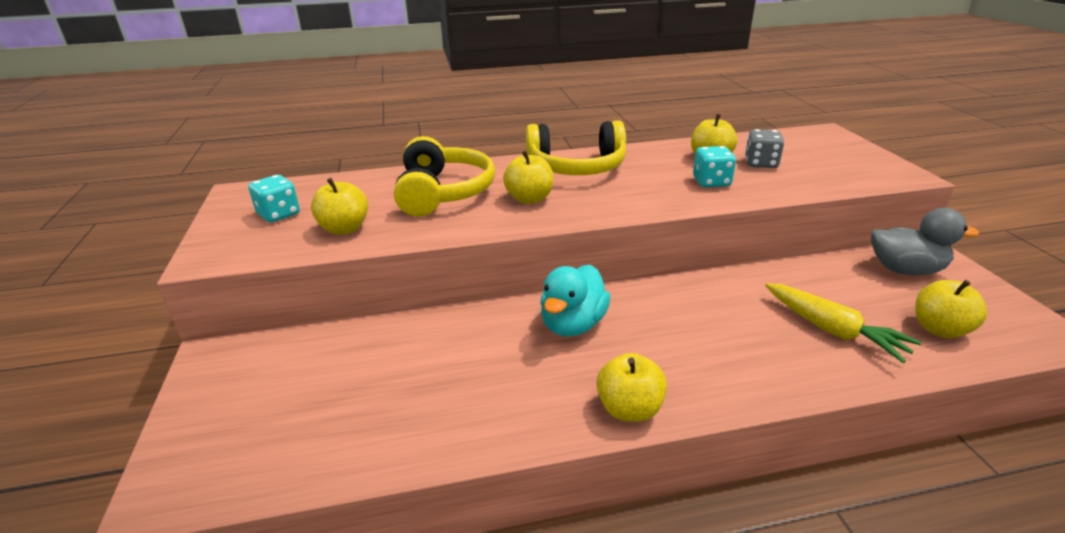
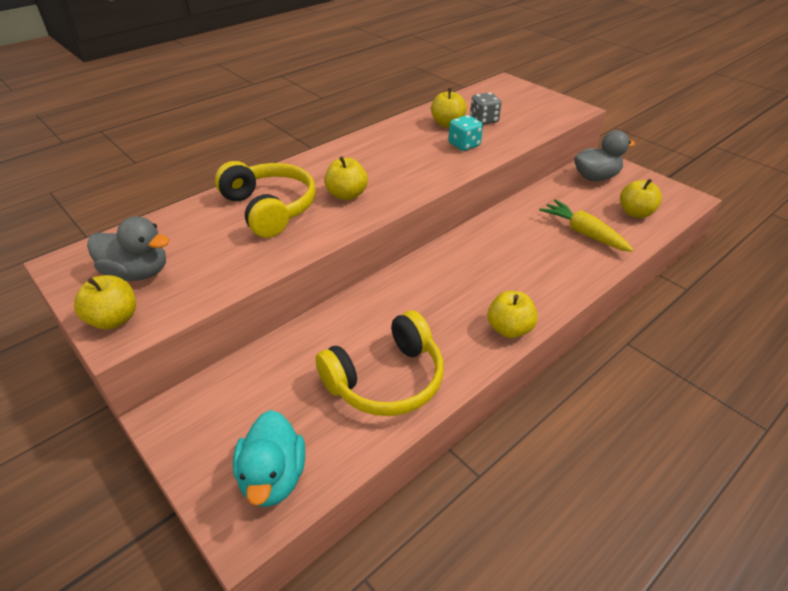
camera: 30 degrees left, 10 degrees up
turquoise dice [248,175,300,222] -> grey duck [87,216,169,281]
yellow apple [311,178,368,235] -> yellow apple moved to [74,275,136,330]
yellow headphones [526,120,626,175] -> yellow headphones moved to [315,311,444,416]
turquoise duck [540,265,611,337] -> turquoise duck moved to [233,410,305,507]
yellow carrot [765,283,922,363] -> yellow carrot turned 150 degrees counterclockwise [539,200,634,252]

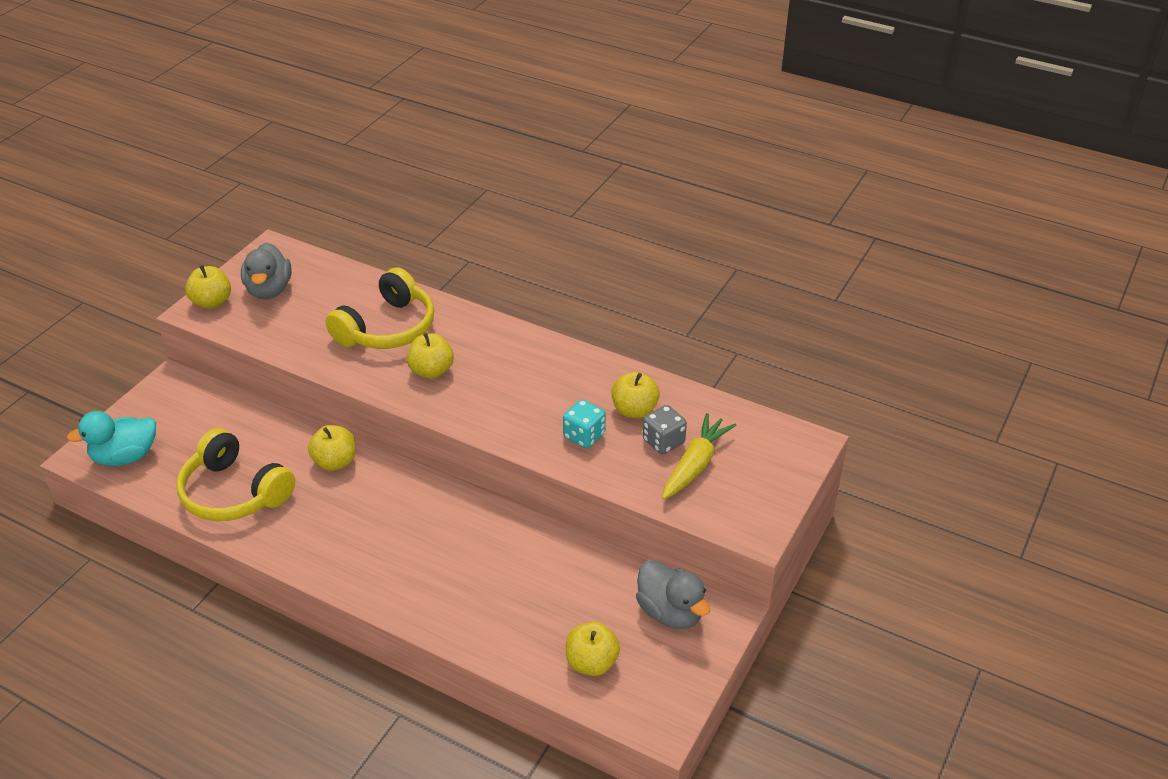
camera: 70 degrees right, 0 degrees up
yellow apple [488,291,538,338] -> yellow apple moved to [308,425,356,471]
yellow carrot [539,200,634,252] -> yellow carrot moved to [662,413,736,499]

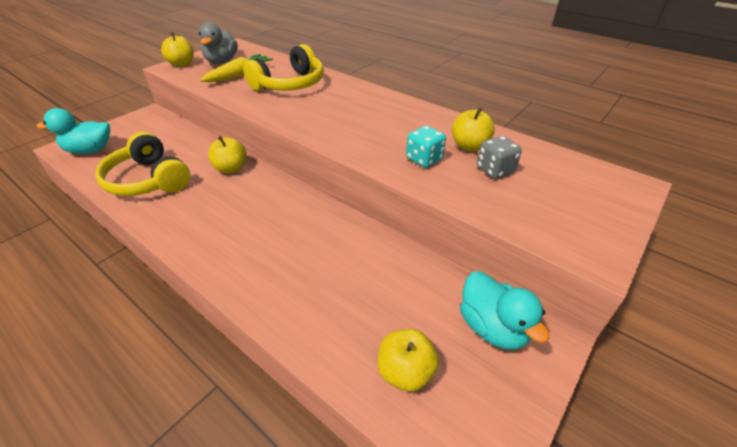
camera: 10 degrees right, 0 degrees up
yellow apple [407,333,454,379] -> none
grey duck [636,560,710,629] -> turquoise duck [460,272,550,350]
yellow carrot [662,413,736,499] -> yellow carrot moved to [200,54,273,82]

